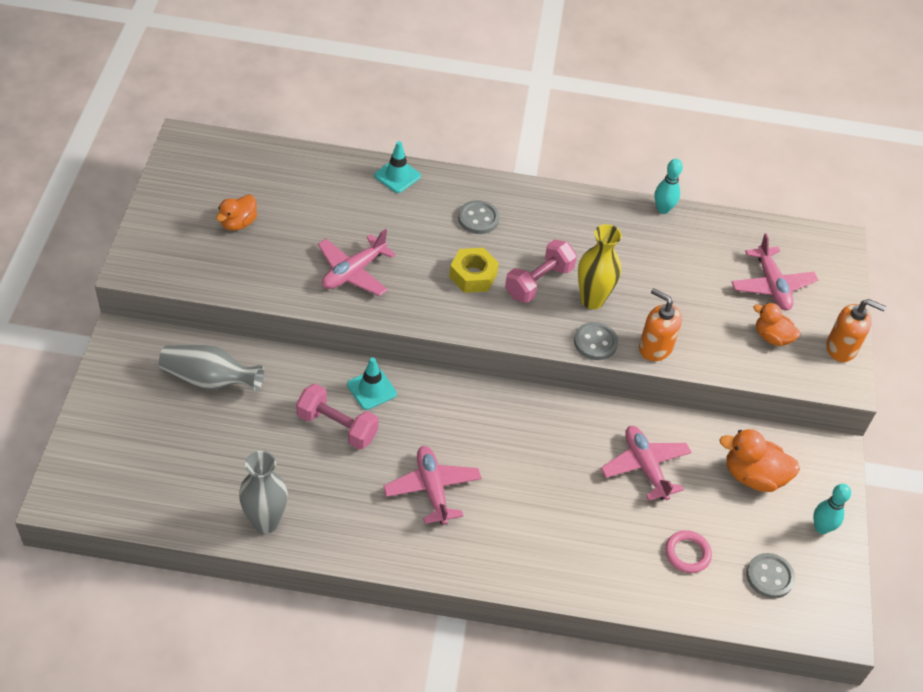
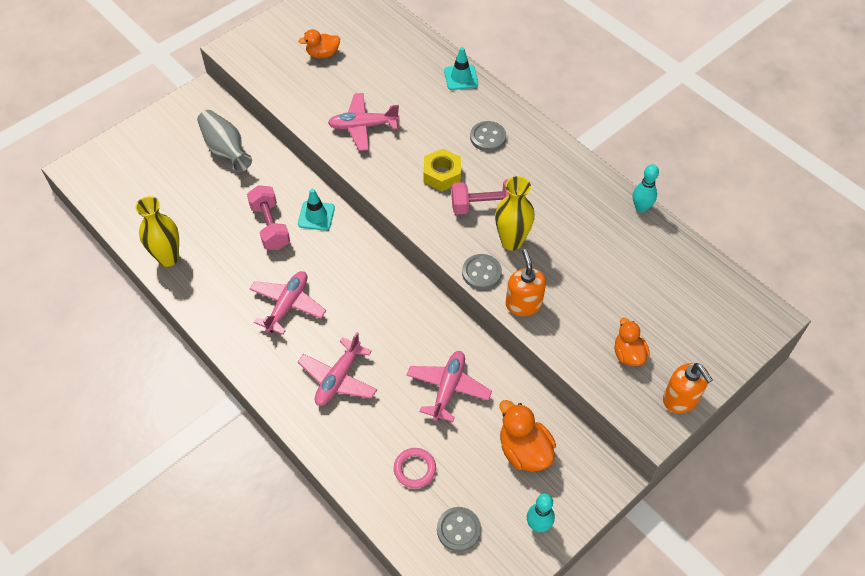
camera: 45 degrees right, 5 degrees up
grey vase [239,451,288,534] -> yellow vase [135,196,179,267]
pink plane [732,233,818,310] -> pink plane moved to [298,332,377,406]

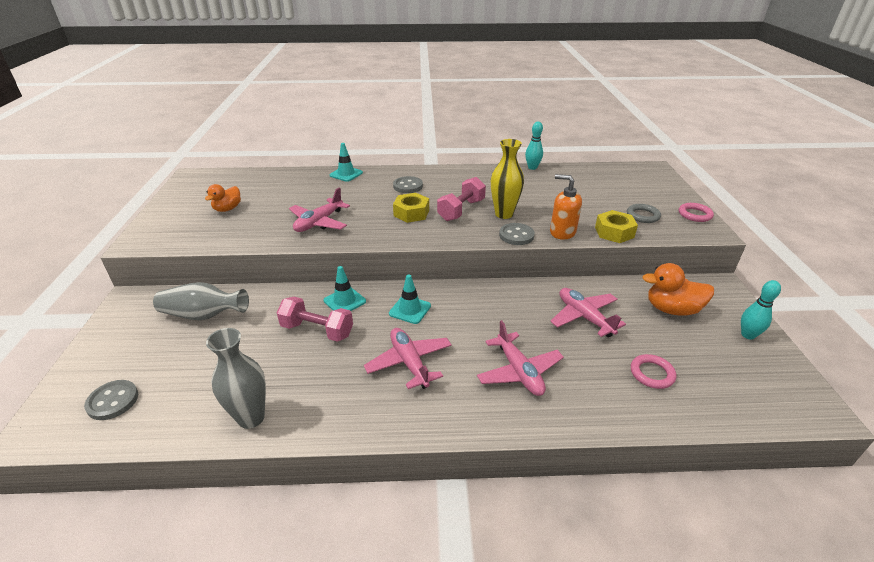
camera: 50 degrees left, 20 degrees down
yellow vase [135,196,179,267] -> grey vase [206,328,266,429]
grey button [437,507,481,552] -> grey button moved to [84,380,138,420]
orange duck [614,318,650,366] -> grey ring [627,204,661,223]
orange soap dispenser [663,363,713,413] -> pink ring [679,203,714,222]
none -> turquoise traffic cone [389,274,431,324]
none -> yellow nut [595,210,638,243]

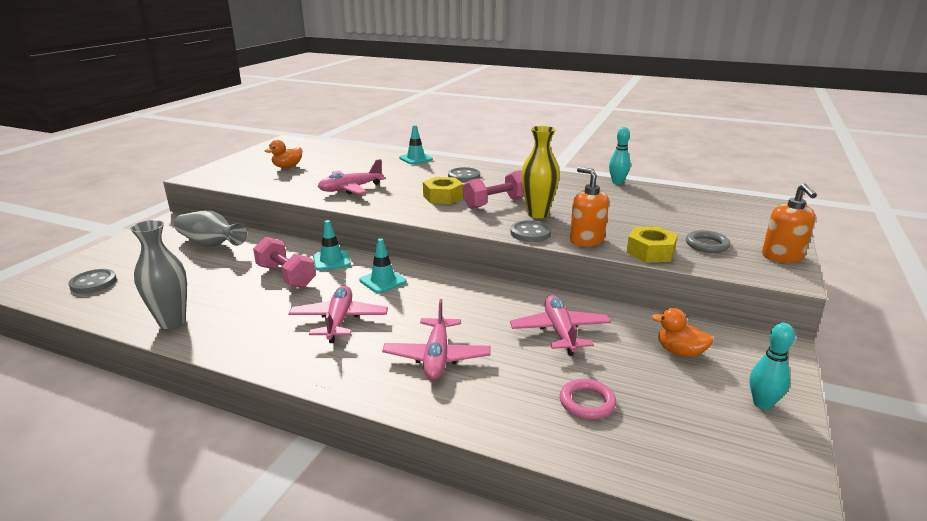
camera: 25 degrees right, 10 degrees down
orange duck [642,263,714,316] -> orange duck [652,308,714,358], size x0.66
pink ring [679,203,714,222] -> orange soap dispenser [762,183,817,263]

